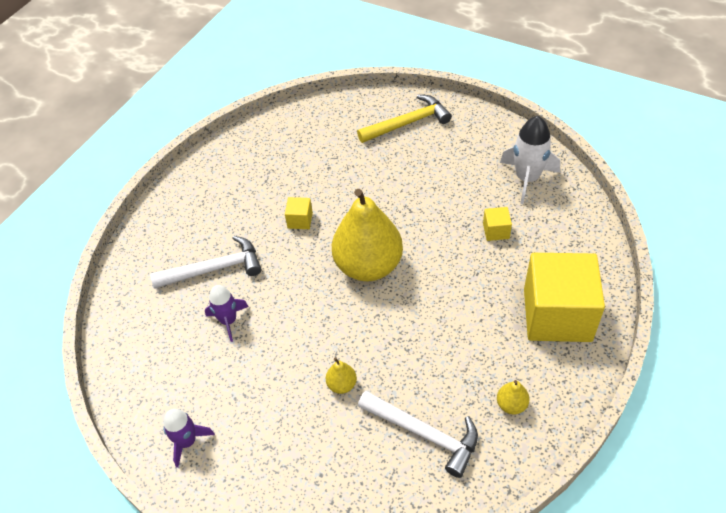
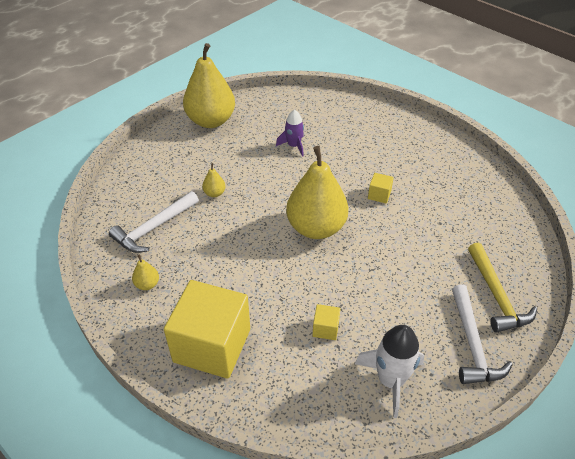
camera: 100 degrees right, 5 degrees down
white hammer [150,236,261,289] -> white hammer moved to [452,285,513,384]
purple rocket [163,409,215,468] -> yellow pear [183,43,235,128]

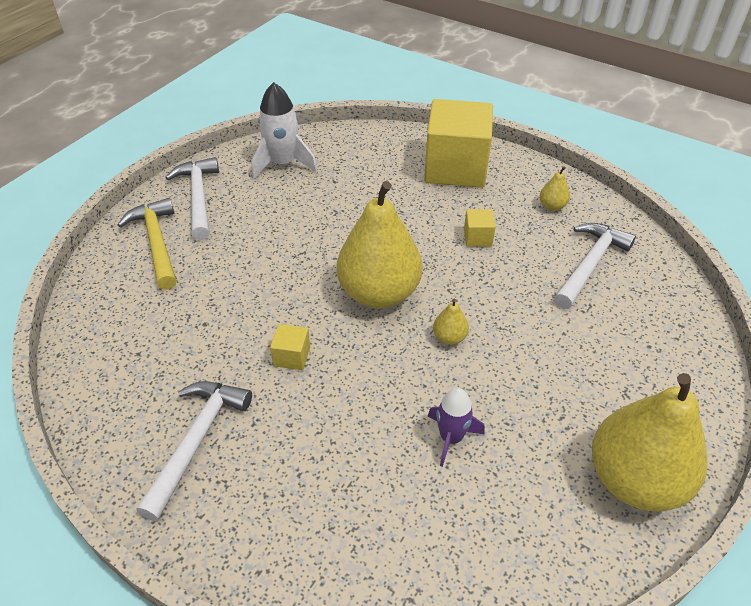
camera: 170 degrees right, 0 degrees up
yellow pear [202,163,226,197] -> yellow pear moved to [433,299,469,345]
yellow cube [312,304,340,340] -> yellow cube moved to [464,209,496,246]
none -> white hammer [136,381,252,521]

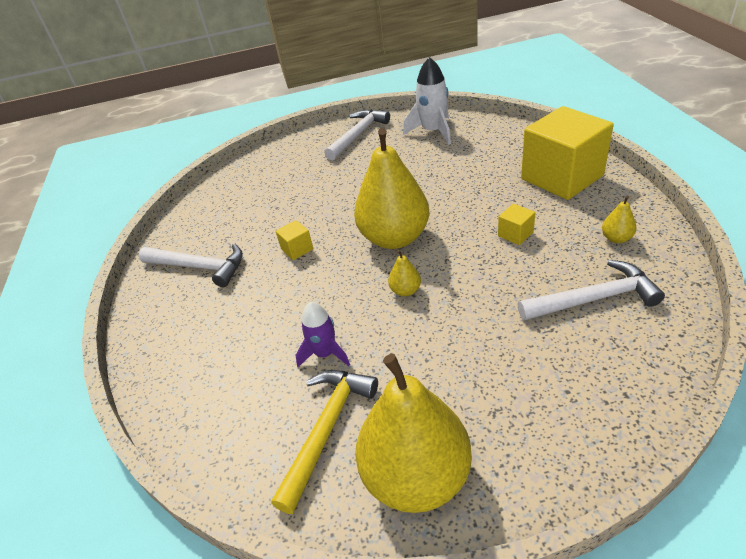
camera: 50 degrees right, 5 degrees down
yellow hammer [118,198,177,290] -> yellow hammer moved to [271,370,378,514]
white hammer [136,381,252,521] -> white hammer turned 45 degrees clockwise [139,244,243,287]

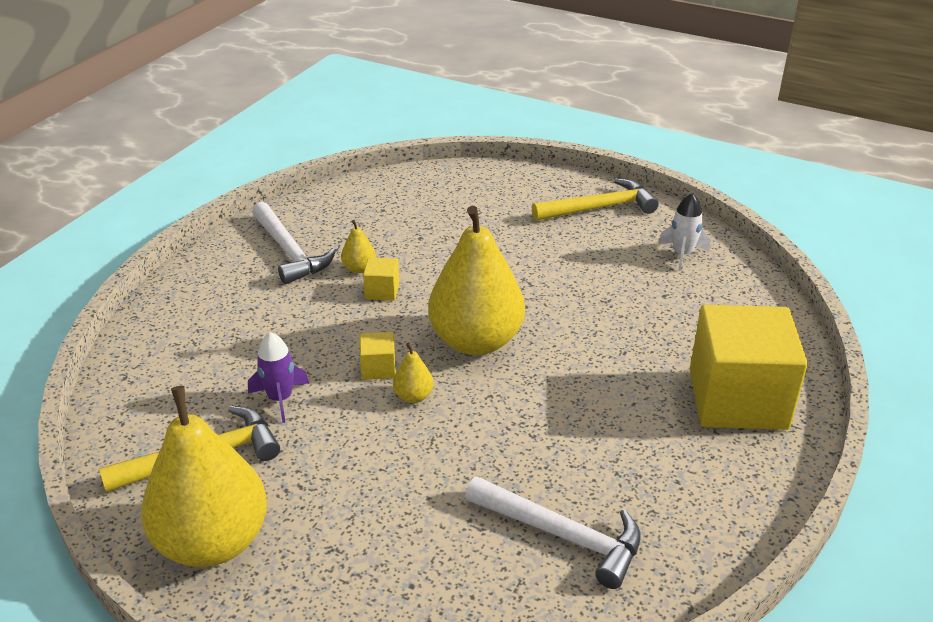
camera: 35 degrees right, 5 degrees down
white hammer [324,109,390,160] -> yellow hammer [532,178,659,221]
white rocket [403,57,451,144] -> white rocket [658,193,710,271], size x0.65
yellow cube [498,204,535,245] -> yellow cube moved to [360,332,396,380]
yellow pear [602,196,637,243] -> yellow pear moved to [341,220,376,273]

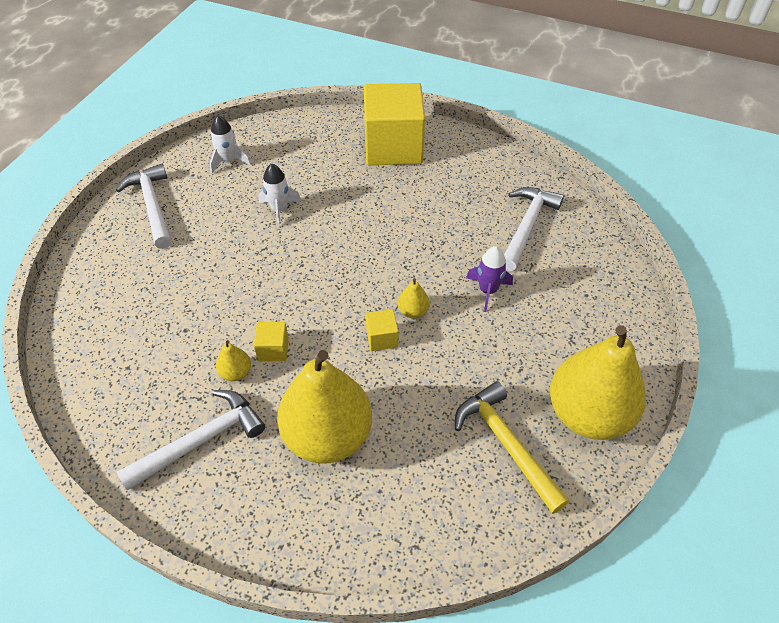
camera: 95 degrees left, 15 degrees up
purple rocket [248,332,309,423] -> purple rocket moved to [466,246,513,312]
yellow pear [428,206,525,355] -> yellow pear moved to [277,350,372,464]
yellow hammer [532,178,659,221] -> white hammer [116,164,172,249]
none -> white rocket [258,163,301,227]

